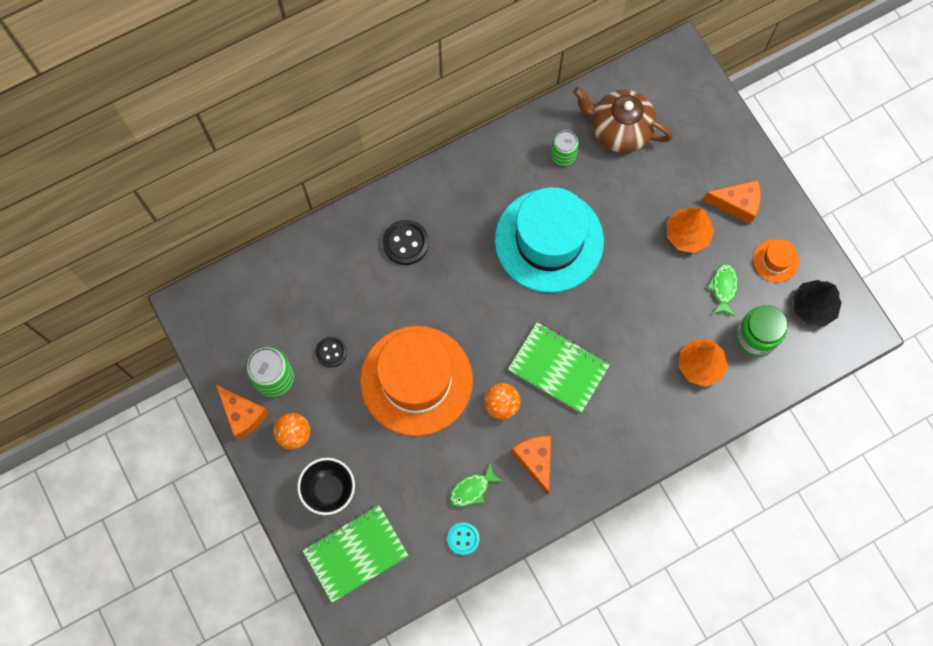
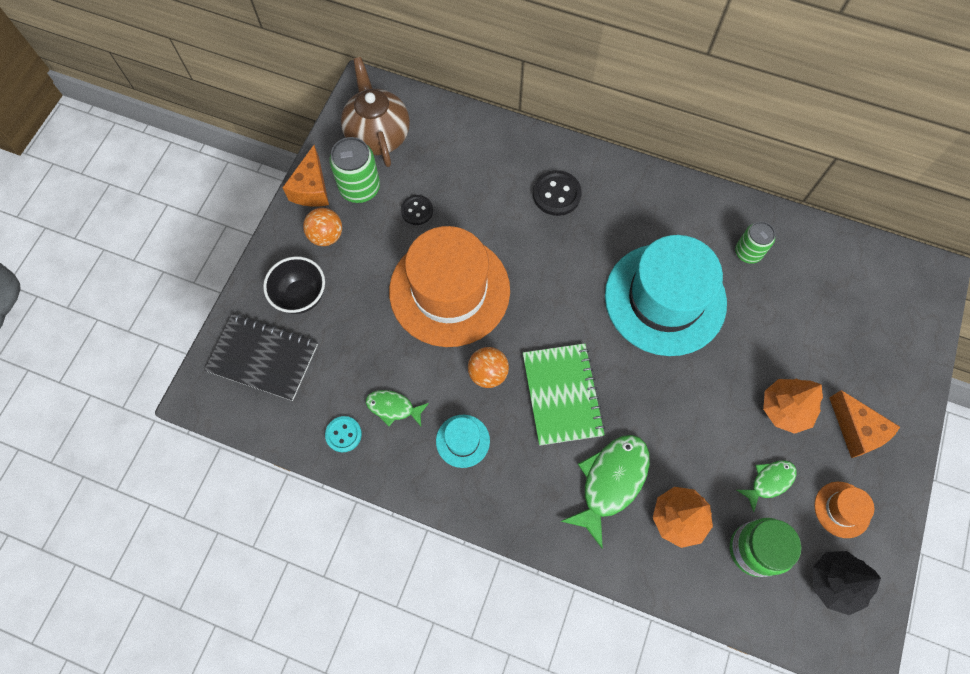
camera: 50 degrees right, 5 degrees down
green notebook [303,505,409,603] -> black notebook [204,314,318,401]
orange cheese [511,436,551,496] -> turquoise hat [436,415,490,468]
brown teapot [573,87,673,153] -> brown teapot moved to [341,57,410,167]
none -> green fish [561,435,650,549]

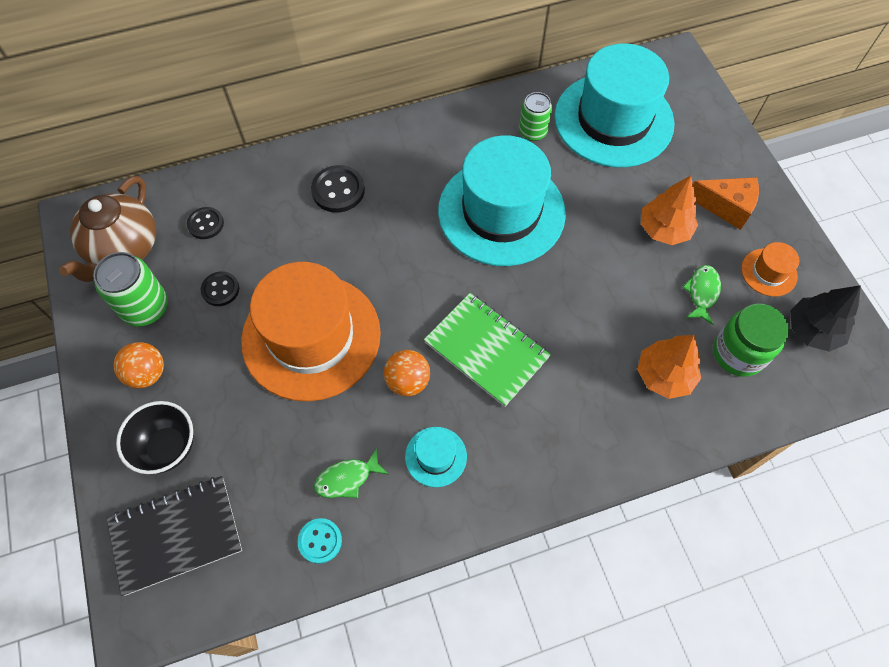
camera: 40 degrees left, 5 degrees down
orange cheese [282,145,329,207] -> none
brown teapot [341,57,410,167] -> brown teapot turned 105 degrees counterclockwise [59,176,156,282]
green fish [561,435,650,549] -> none
none -> black button [187,207,224,239]
none -> turquoise hat [554,43,675,167]

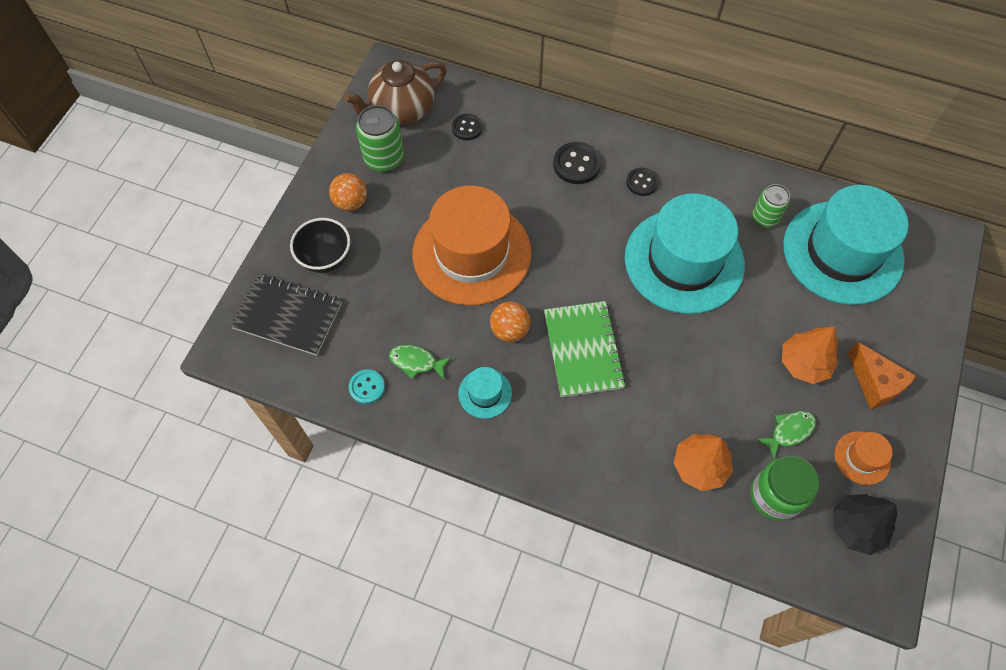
camera: 40 degrees right, 0 degrees up
black button [201,271,239,306] -> black button moved to [626,168,659,196]

